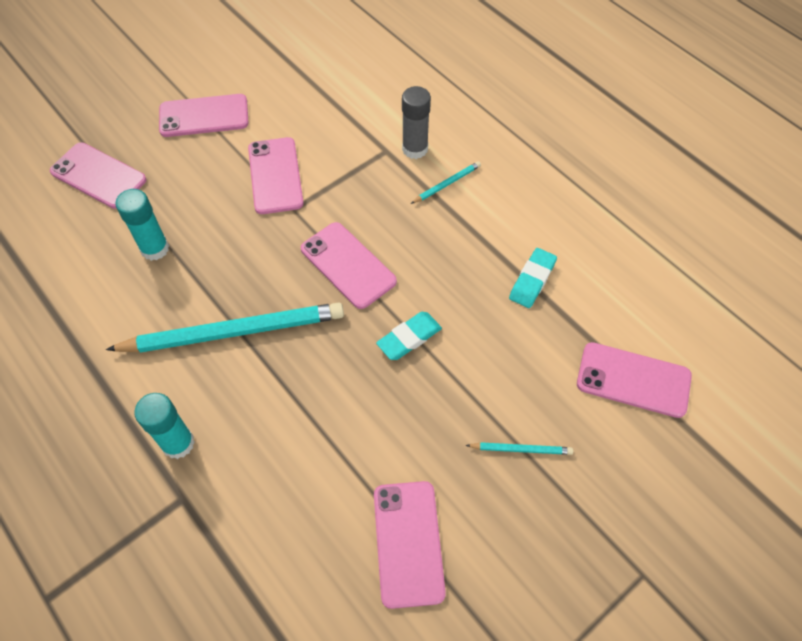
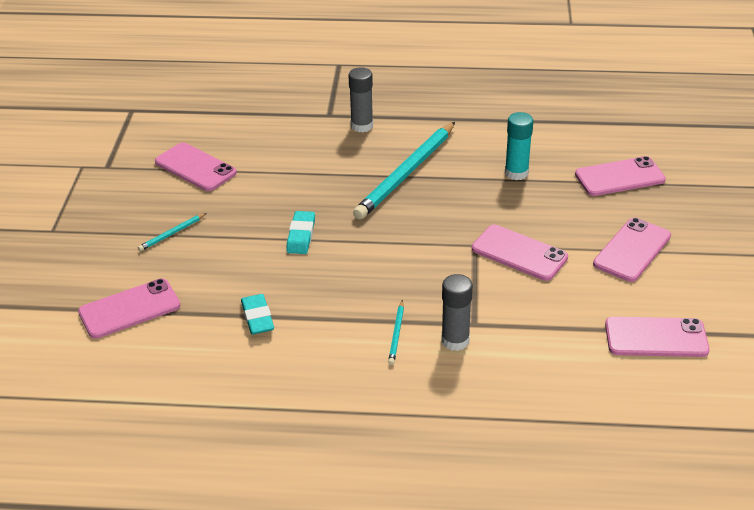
camera: 135 degrees right, 20 degrees down
turquoise glue stick [134,393,195,459] -> grey glue stick [349,67,373,132]
pink phone [301,222,397,309] -> pink phone moved to [605,317,710,357]

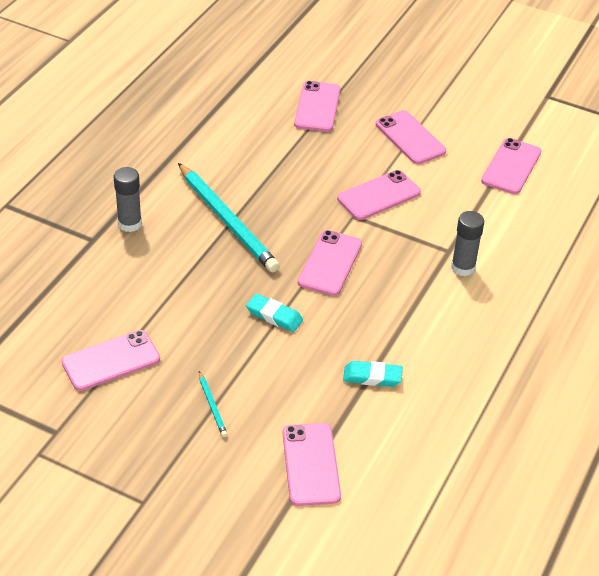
camera: 70 degrees left, 5 degrees up
turquoise pencil [388,300,404,365] -> none
turquoise glue stick [505,112,533,180] -> none
none -> pink phone [298,230,362,296]

